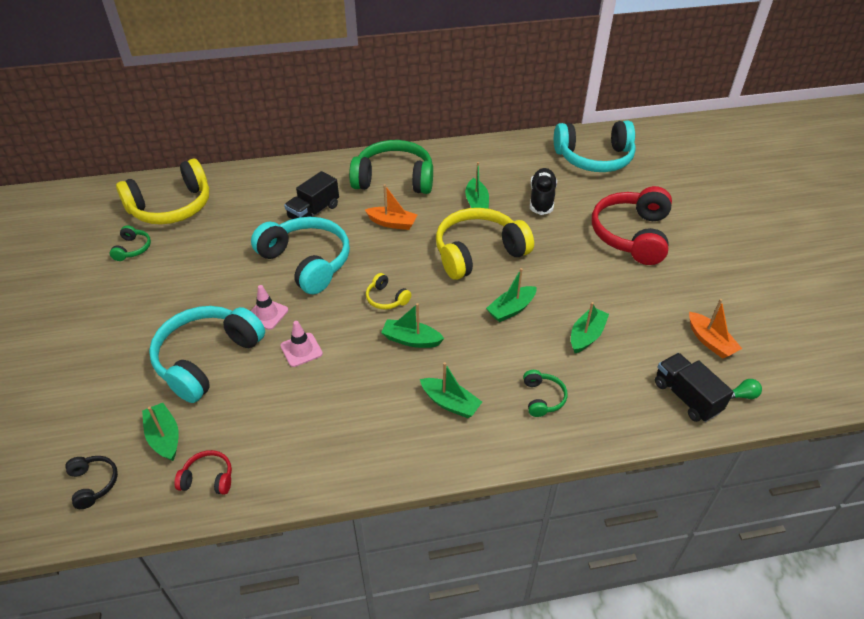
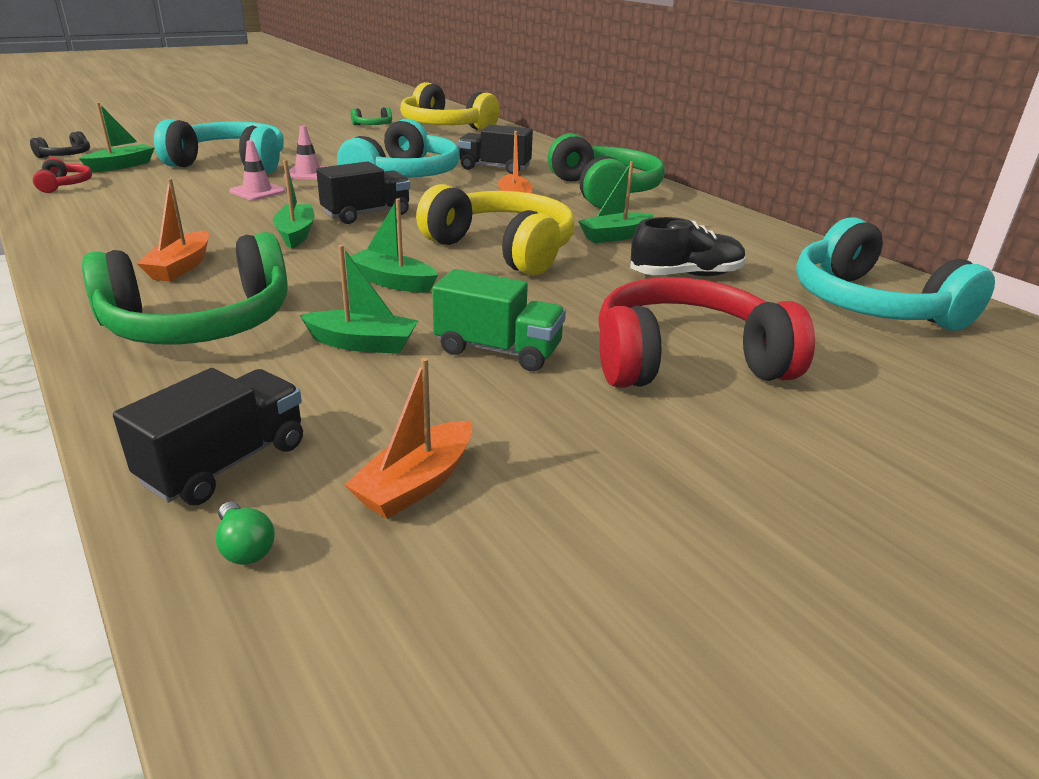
camera: 65 degrees right, 15 degrees down
yellow headphones [366,273,411,309] -> black truck [316,161,410,224]
green boat [420,362,482,418] -> orange boat [137,178,209,282]
green headphones [523,370,568,417] -> green headphones [82,232,288,344], size x2.27
none -> green truck [432,269,566,371]

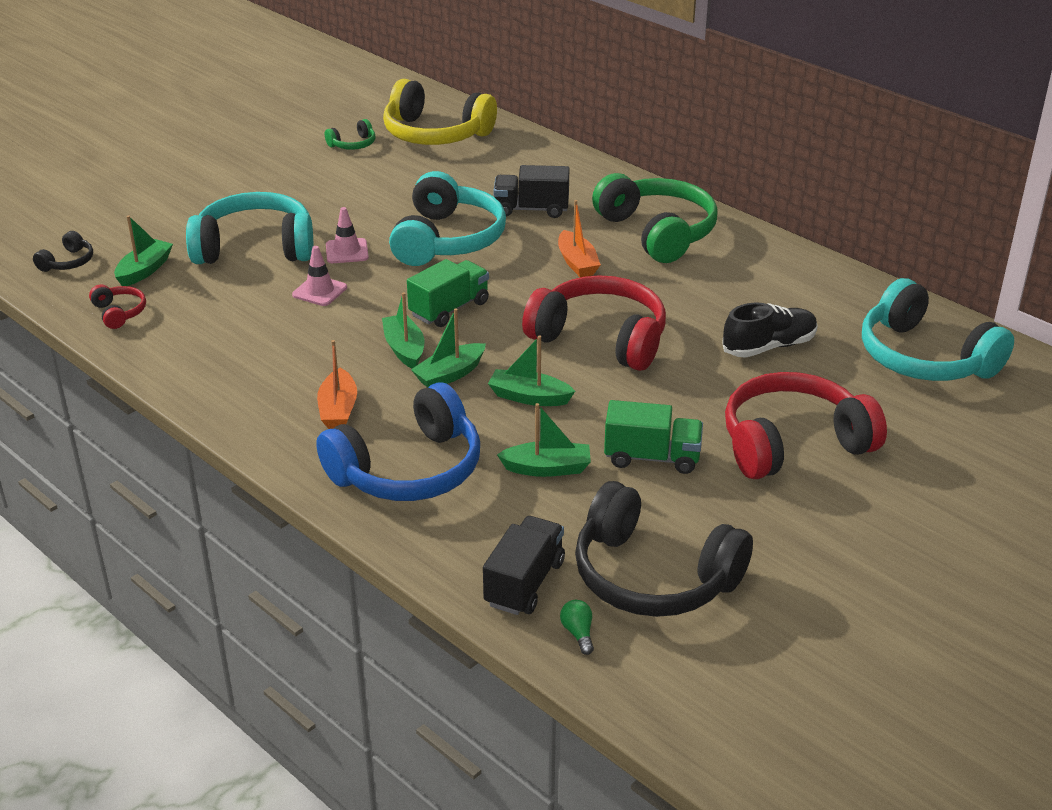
camera: 10 degrees left, 5 degrees up
green headphones [82,232,288,344] -> blue headphones [316,382,480,501]
green light bulb [216,502,275,565] -> green light bulb turned 150 degrees counterclockwise [560,600,594,655]
black truck [316,161,410,224] -> green truck [407,259,489,327]
orange boat [345,358,472,519] -> black headphones [575,481,753,617]
yellow headphones [416,184,575,276] -> red headphones [522,275,666,371]
green boat [578,161,654,243] -> green boat moved to [411,308,486,387]

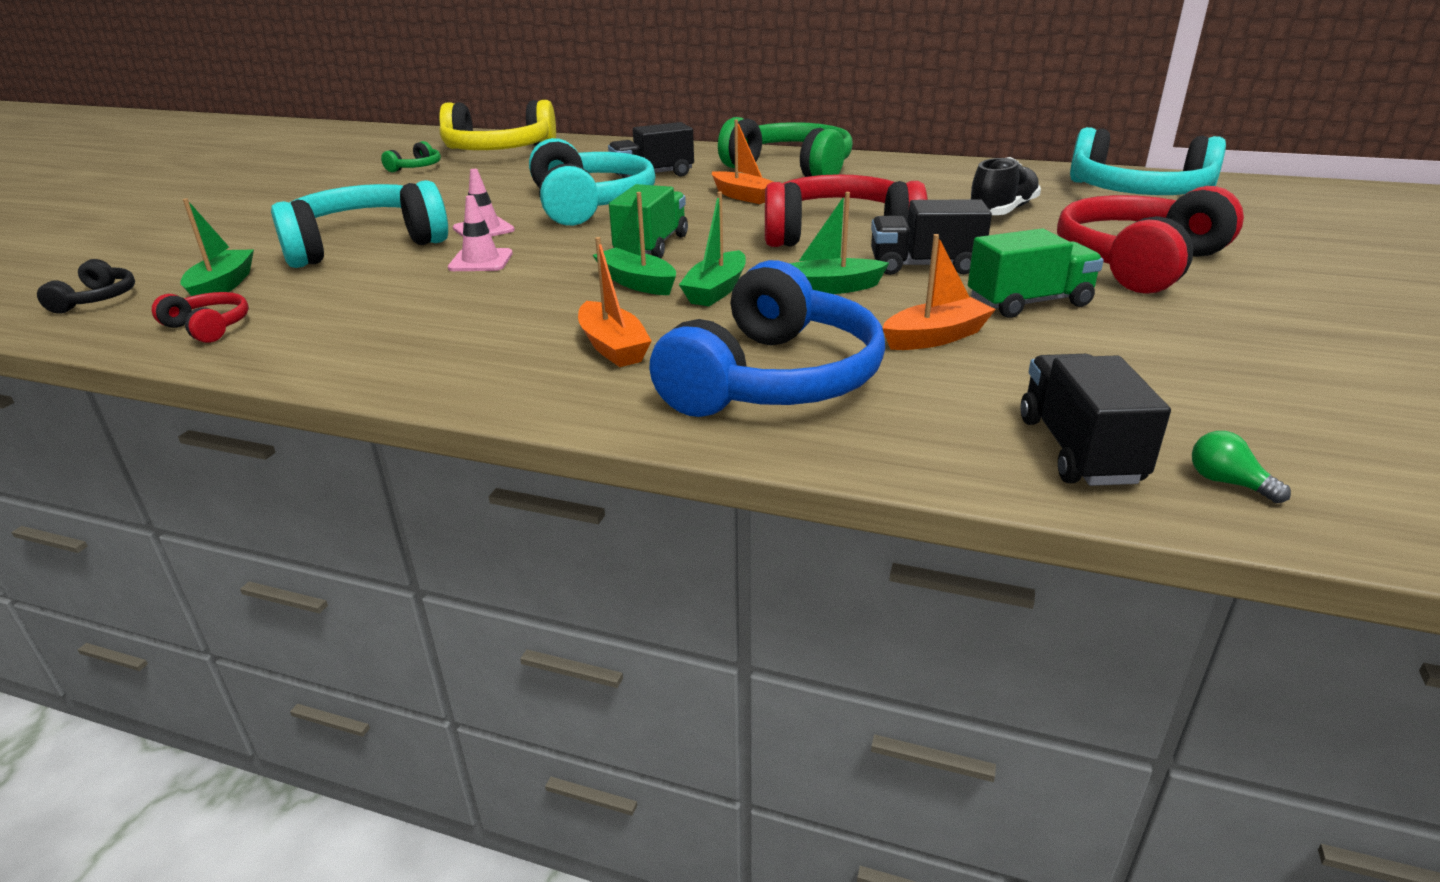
camera: 25 degrees left, 5 degrees down
green boat [497,403,591,477] -> orange boat [882,234,996,350]
black headphones [575,481,753,617] -> none
none -> black truck [871,199,992,275]

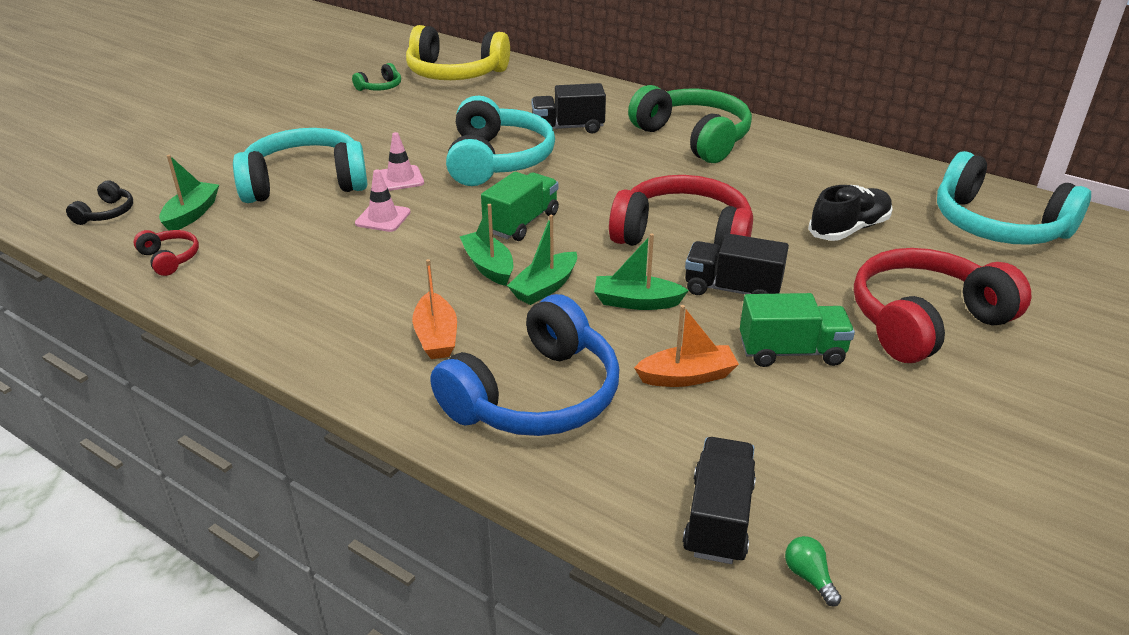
camera: 15 degrees right, 5 degrees up
orange boat [712,119,773,204] -> none

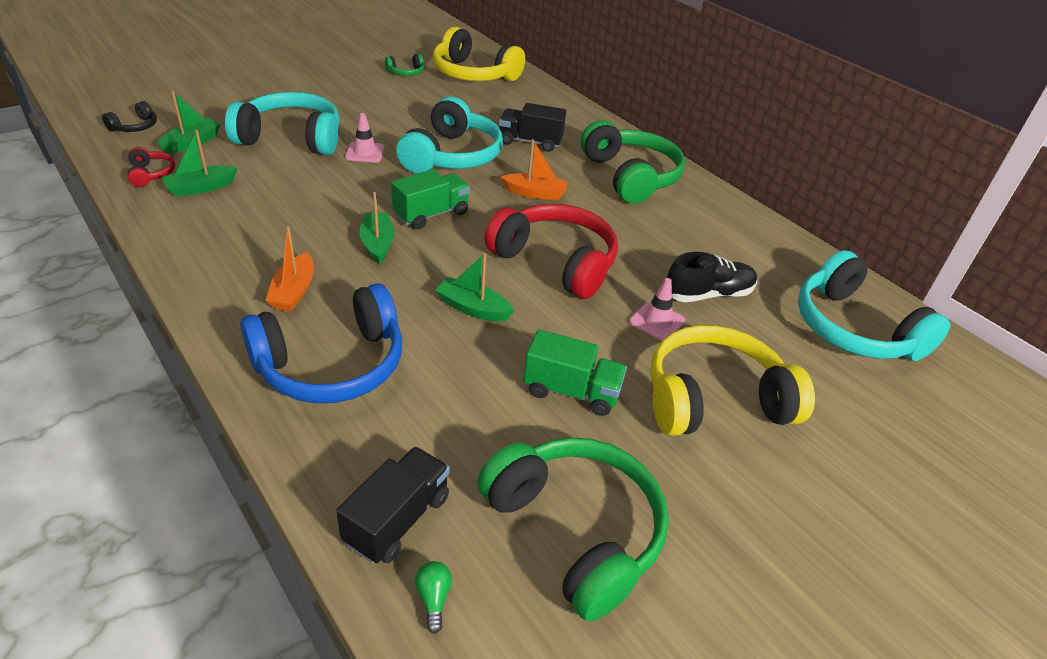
camera: 15 degrees right, 5 degrees up
pink traffic cone [355,169,411,232] -> pink traffic cone moved to [629,278,685,341]
green boat [507,215,577,305] -> green boat moved to [162,130,237,197]
orange boat [634,305,739,387] -> orange boat moved to [501,139,568,200]
black truck [685,233,789,295] -> none
red headphones [854,248,1032,363] -> yellow headphones [650,325,815,436]
none -> green headphones [477,437,669,621]

